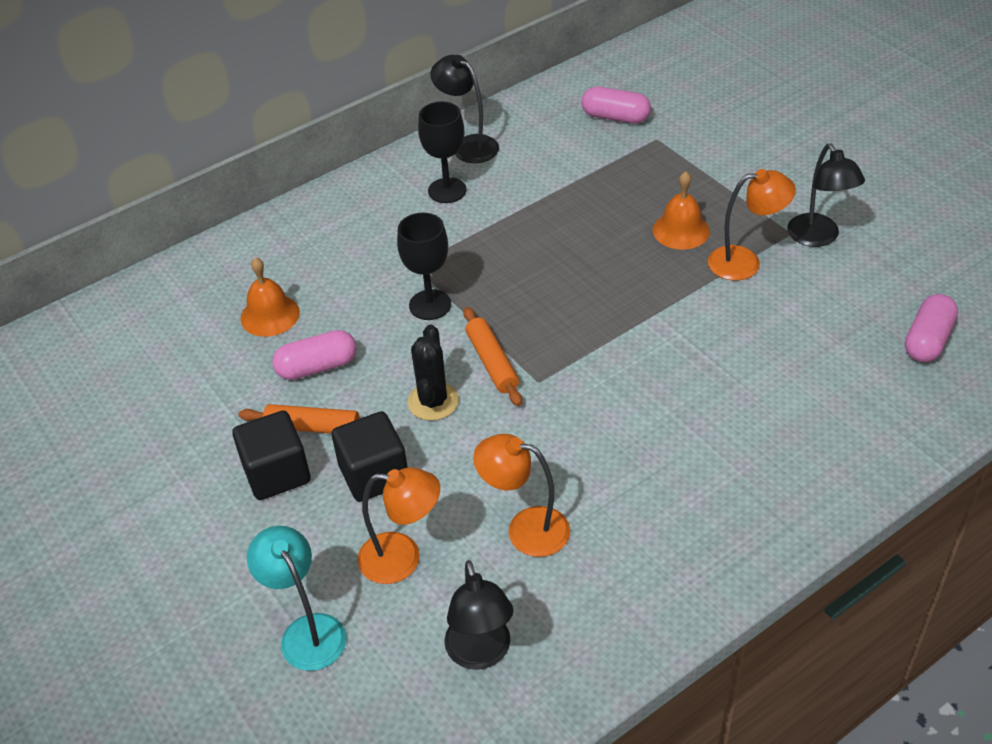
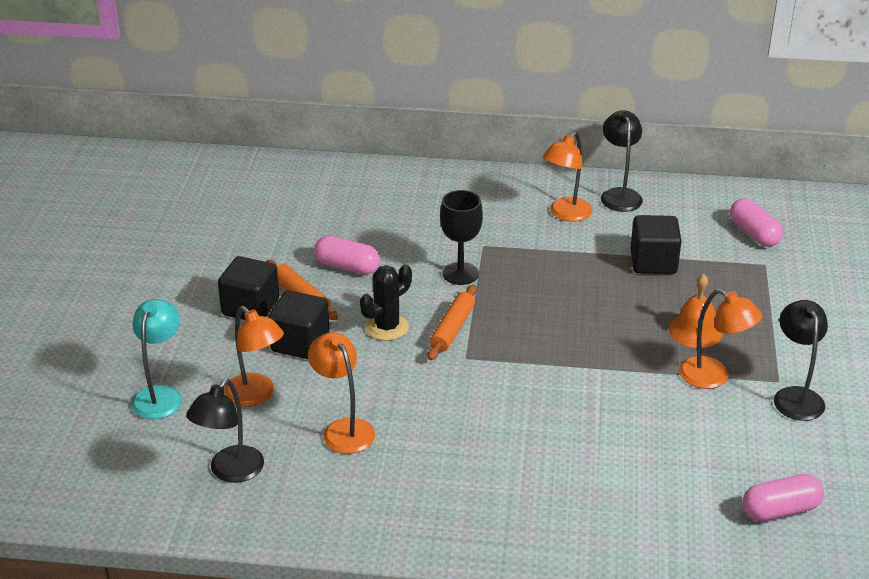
camera: 40 degrees right, 10 degrees down
orange bell [240,257,300,337] -> none
black goblet [418,101,467,203] -> orange lamp [543,132,593,222]
black lamp [787,144,865,247] -> black lamp turned 150 degrees clockwise [774,300,828,421]
none -> black cube [631,215,682,274]

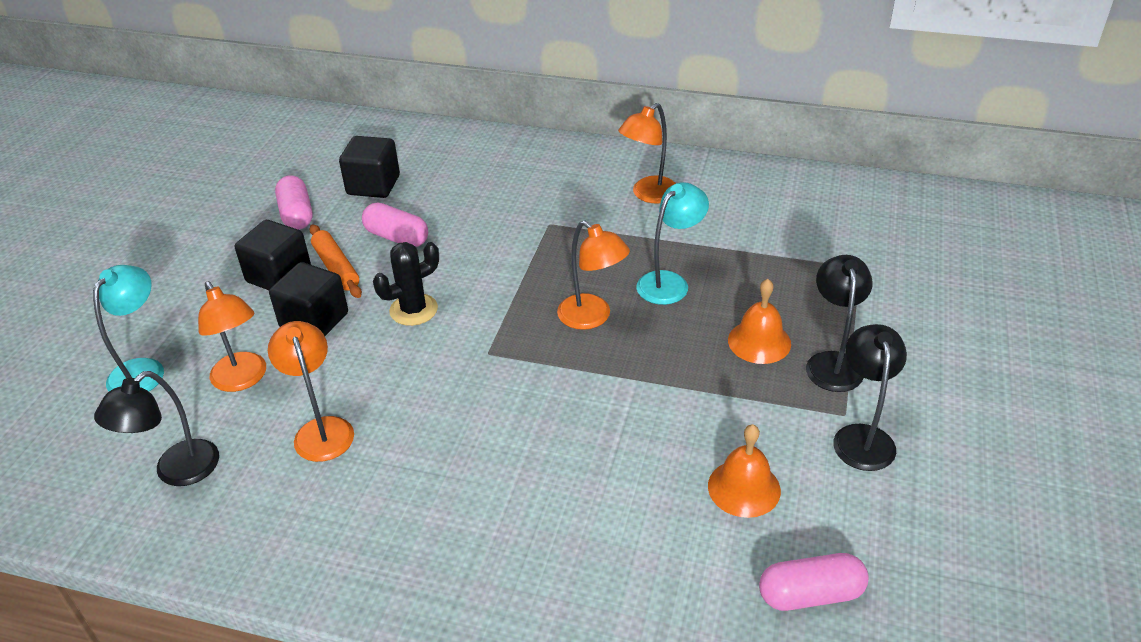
camera: 10 degrees right, 5 degrees up
orange rolling pin [428,285,477,360] -> none
black goblet [440,190,483,285] -> none
black lamp [601,110,643,212] -> black lamp moved to [806,255,873,392]
black cube [631,215,682,274] -> black cube moved to [339,136,400,198]
orange lamp [679,289,762,389] -> orange lamp moved to [557,220,630,330]
pink capsule [730,198,783,247] -> pink capsule moved to [275,175,313,230]
none -> turquoise lamp [636,182,709,305]
none -> orange bell [708,424,781,518]

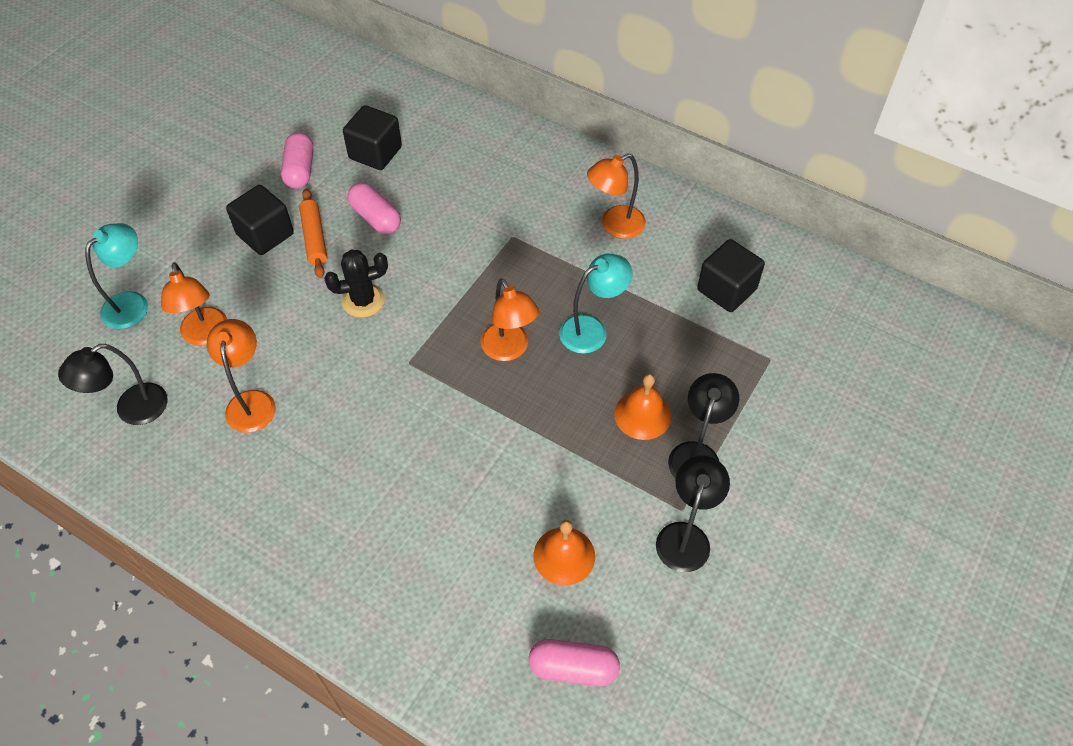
camera: 15 degrees right, 15 degrees up
black cube [269,262,348,336] -> black cube moved to [697,239,765,312]

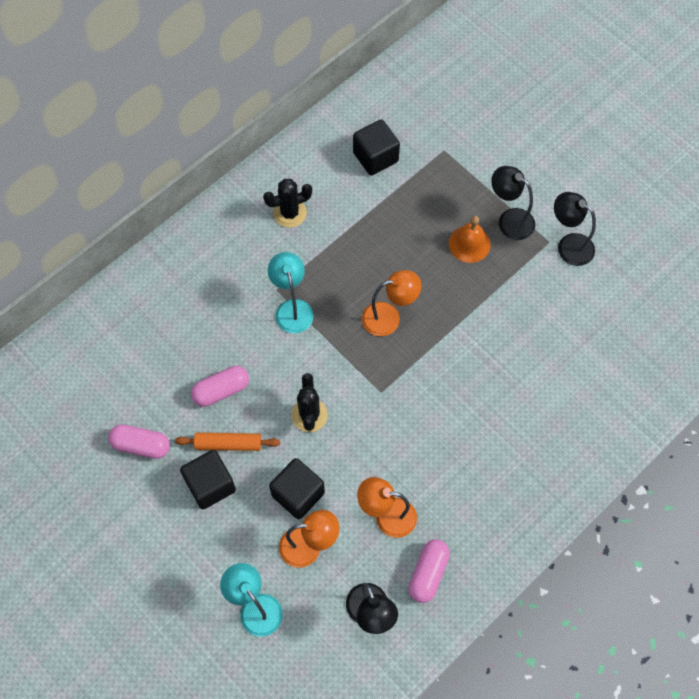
camera: 75 degrees left, 10 degrees up
black cube [343,105,402,170] -> black cube moved to [269,458,325,519]
pink capsule [529,639,620,686] -> pink capsule moved to [408,540,450,603]
orange bell [533,520,595,586] -> none
turquoise lamp [559,254,632,354] -> turquoise lamp moved to [268,252,313,333]
orange lamp [587,153,646,239] -> black cactus [263,179,312,228]

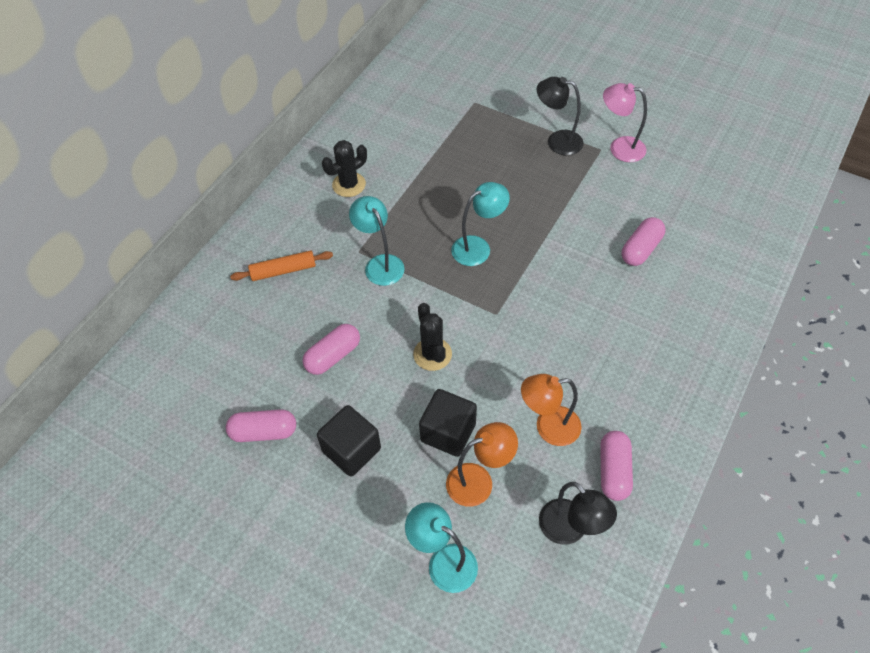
camera: 15 degrees left, 10 degrees down
orange rolling pin [175,433,280,451] -> orange rolling pin moved to [230,251,333,281]
black cube [353,119,400,176] -> none
orange lamp [362,270,421,336] -> turquoise lamp [451,182,510,266]
orange bell [449,216,491,263] -> none
black lamp [554,192,596,266] -> pink lamp [603,83,647,162]
none -> pink capsule [622,217,665,266]

